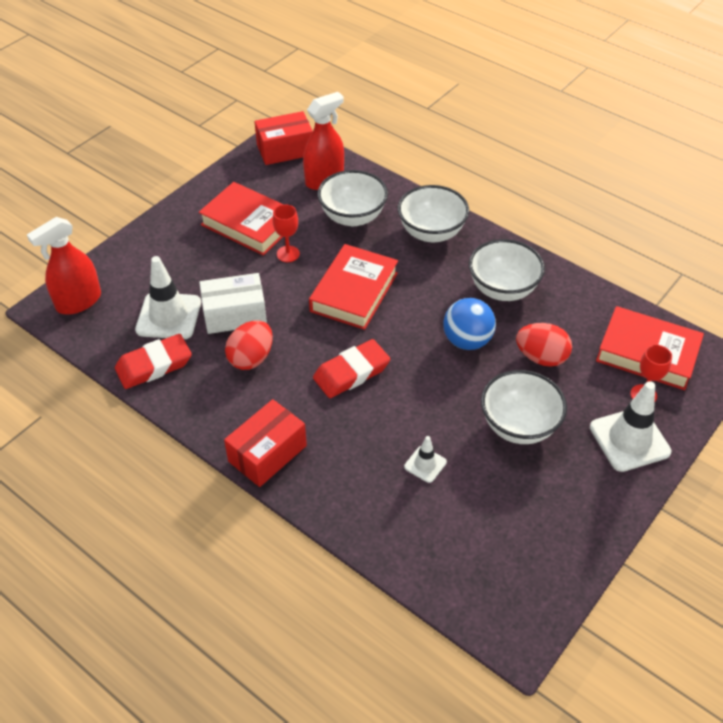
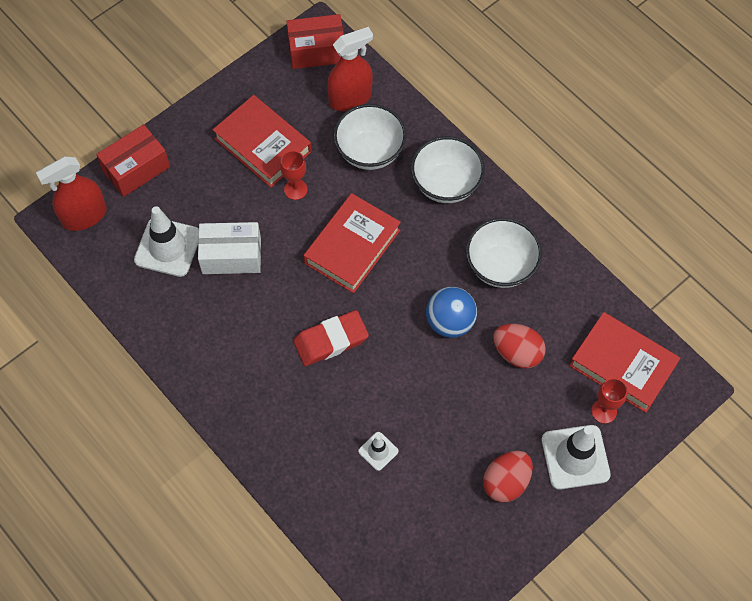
camera: 10 degrees right, 15 degrees up
red eraser [115,334,192,389] -> none
red box [224,399,307,487] -> red box moved to [96,124,170,197]
red egg [225,320,273,370] -> red egg moved to [483,451,533,503]
white bowl [481,370,567,444] -> none

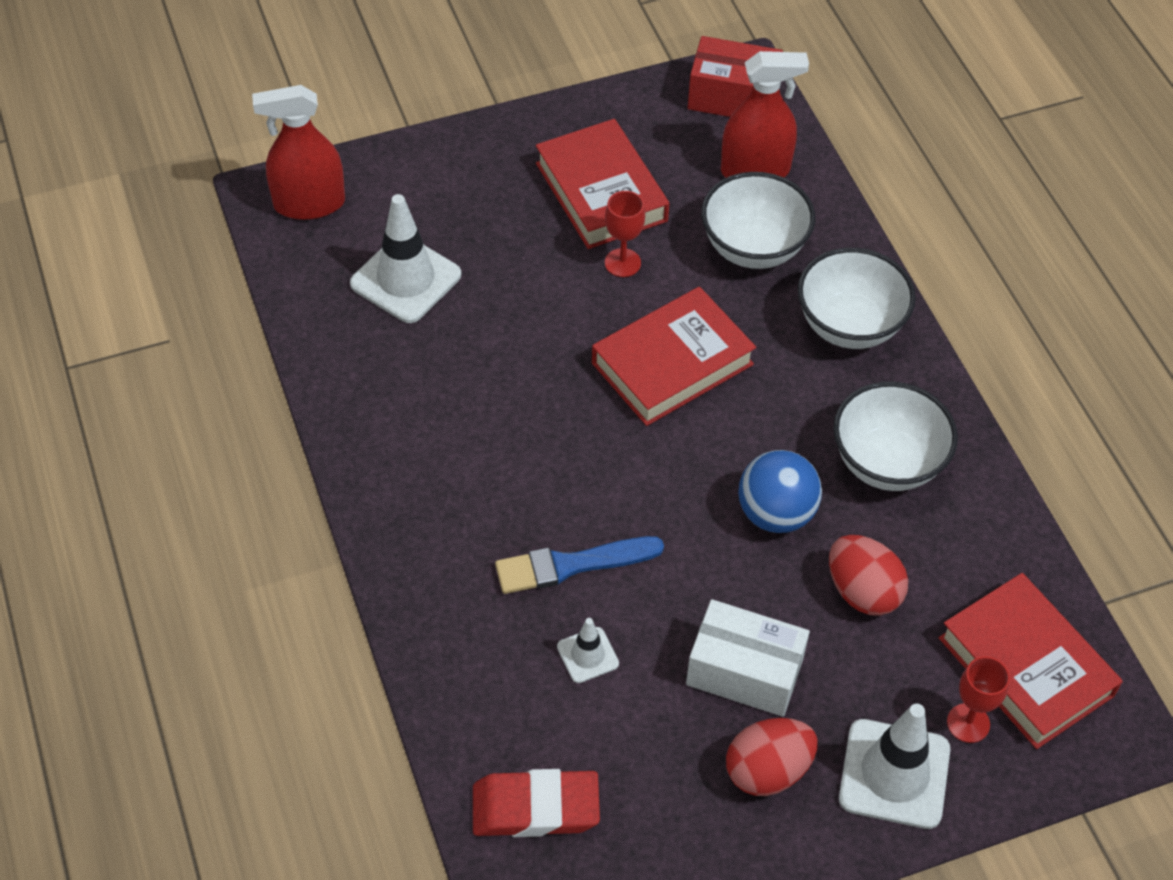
camera: 20 degrees right, 10 degrees down
red box [96,124,170,197] -> none
white box [198,222,261,274] -> white box moved to [686,599,810,717]
red eraser [293,310,369,366] -> red eraser moved to [473,769,600,837]
none -> blue brush [495,536,664,594]

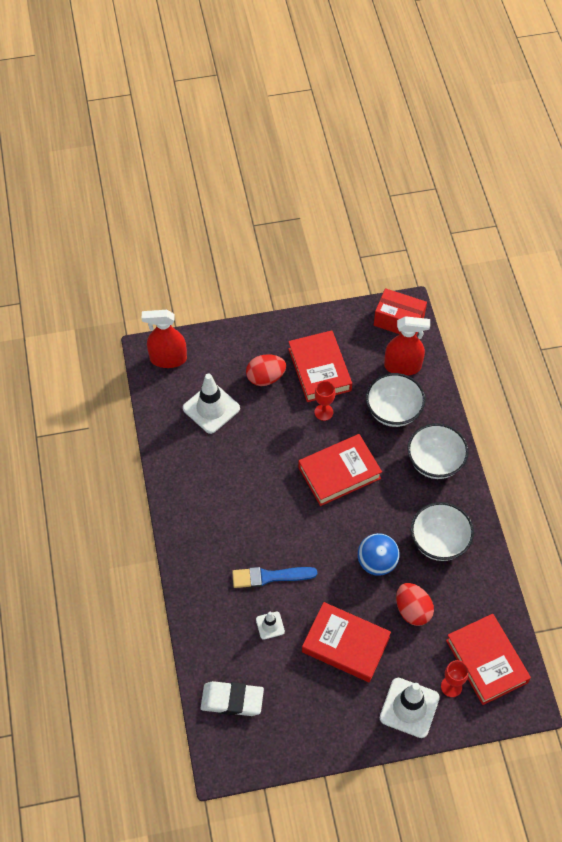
camera: 10 degrees right, 5 degrees up
red eraser [473,769,600,837] -> white eraser [201,681,264,716]
white box [686,599,810,717] -> red book [302,602,391,682]
red egg [726,718,818,796] -> red egg moved to [246,354,286,386]

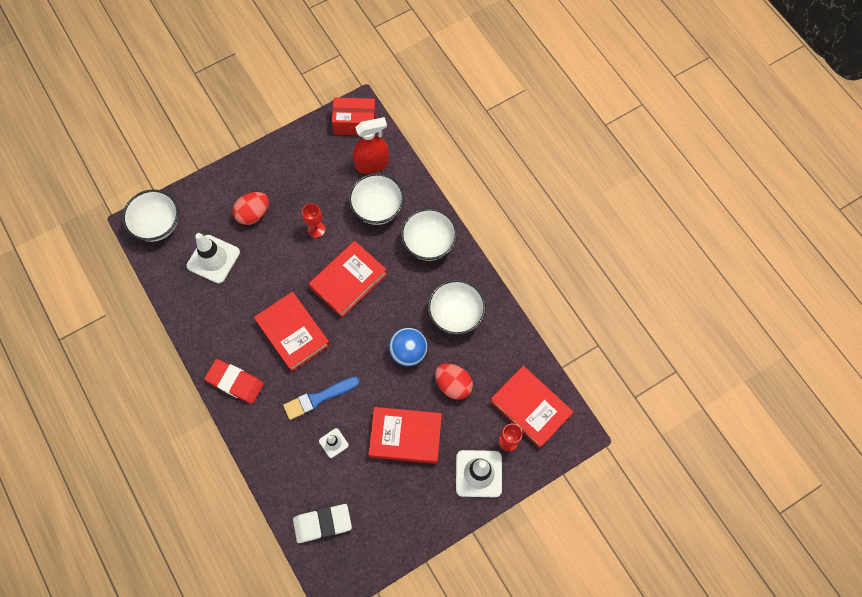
camera: 20 degrees left, 10 degrees up
red spray bottle [141,310,187,368] -> white bowl [122,189,179,242]
red book [288,330,352,402] -> red book moved to [254,292,330,372]
none -> red eraser [204,359,264,404]

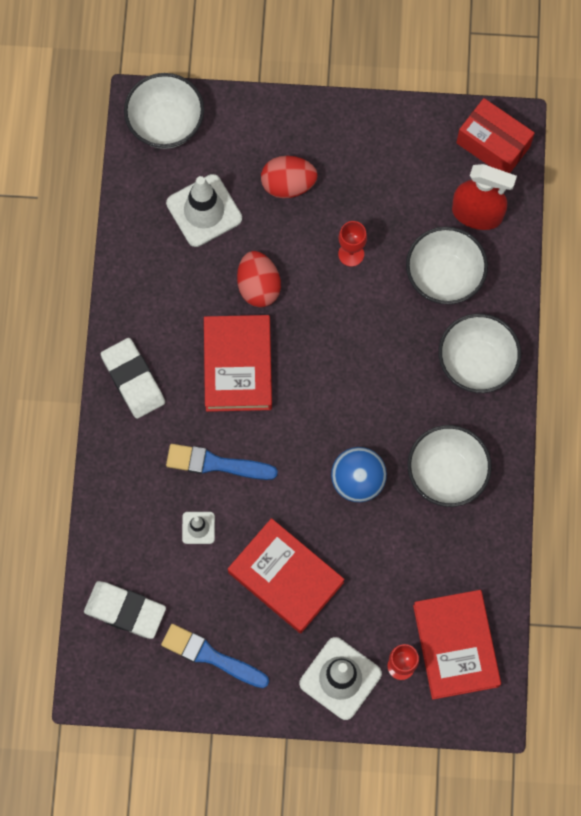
camera: 35 degrees right, 5 degrees up
red eraser [204,359,264,404] -> white eraser [101,338,165,419]
red book [309,241,387,318] -> none
red egg [435,364,473,400] -> red egg moved to [237,251,281,307]
none -> blue brush [161,624,269,688]

